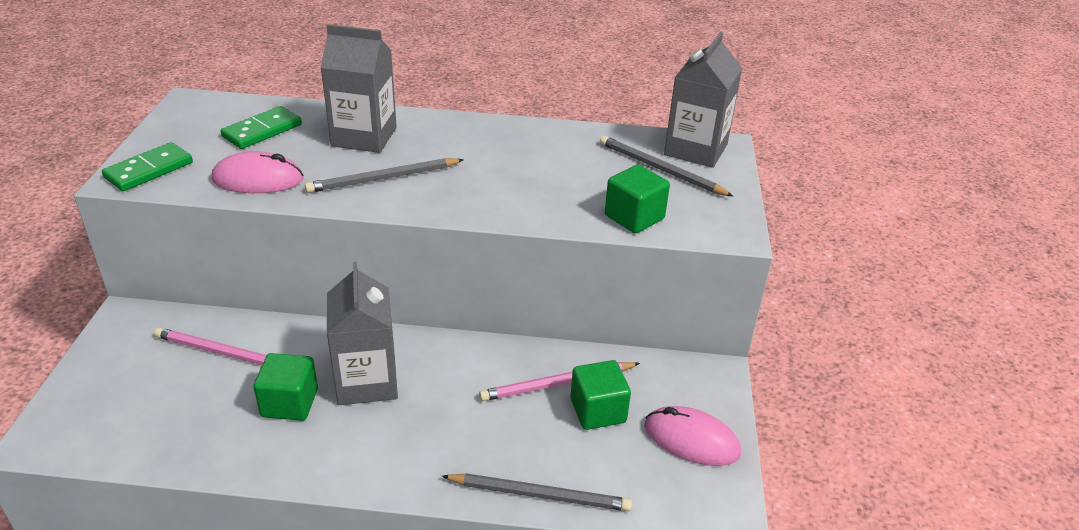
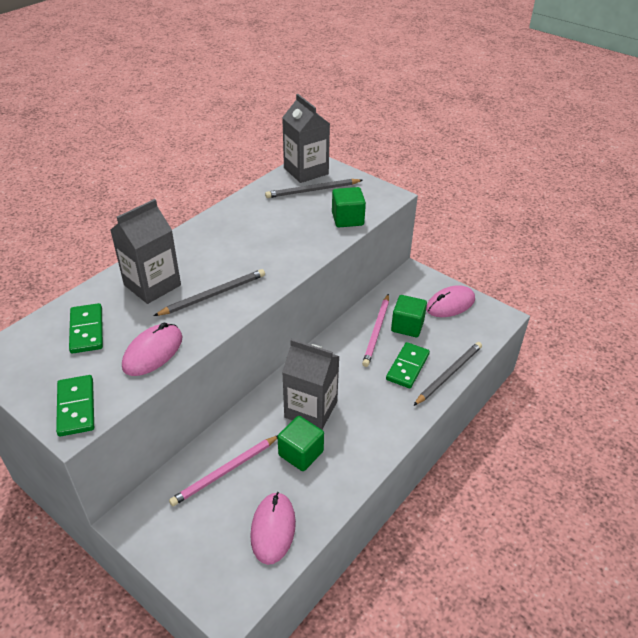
camera: 55 degrees left, 5 degrees up
grey pencil [305,158,464,193] -> grey pencil turned 135 degrees counterclockwise [154,269,265,316]
none -> pink mouse [250,492,296,565]
none -> green domino [386,342,430,388]

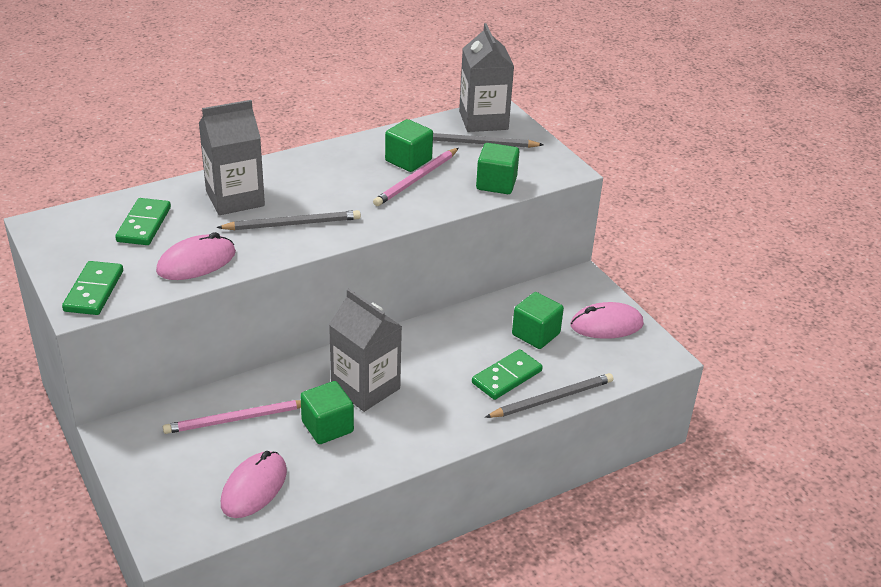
camera: 20 degrees right, 5 degrees down
pink pencil [362,294,389,367] -> pink pencil moved to [373,148,459,206]
none -> green cube [385,119,433,172]

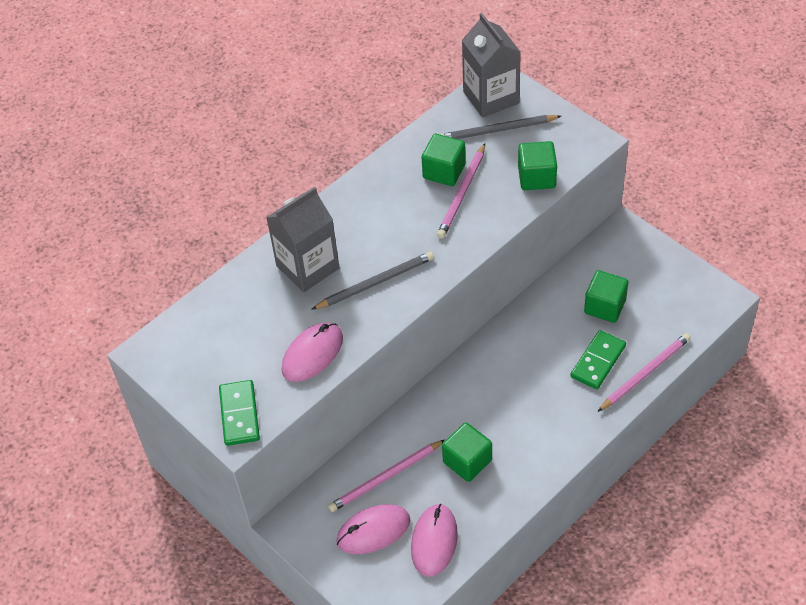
camera: 10 degrees left, 15 degrees up
green domino [115,198,171,245] -> none
grey carton [329,289,402,412] -> none
grey pencil [485,373,613,418] -> pink pencil [598,333,691,412]
pink mouse [571,302,644,339] -> pink mouse moved to [336,504,410,554]

